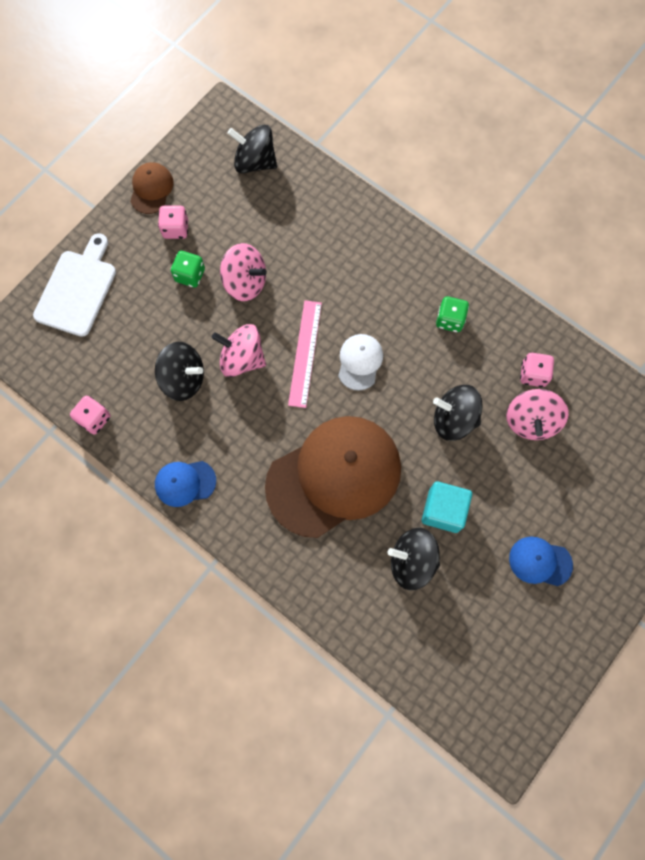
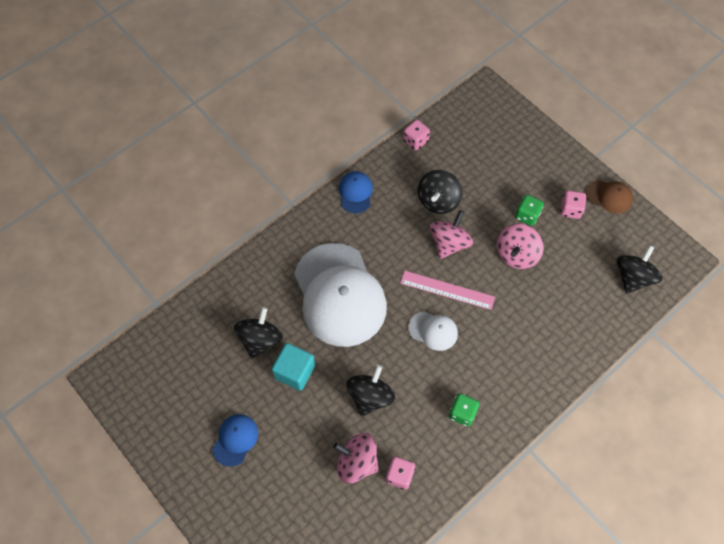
camera: 100 degrees right, 10 degrees down
white cutting board [33,233,116,337] -> none
brown cap [265,416,401,538] -> white cap [294,243,387,347]

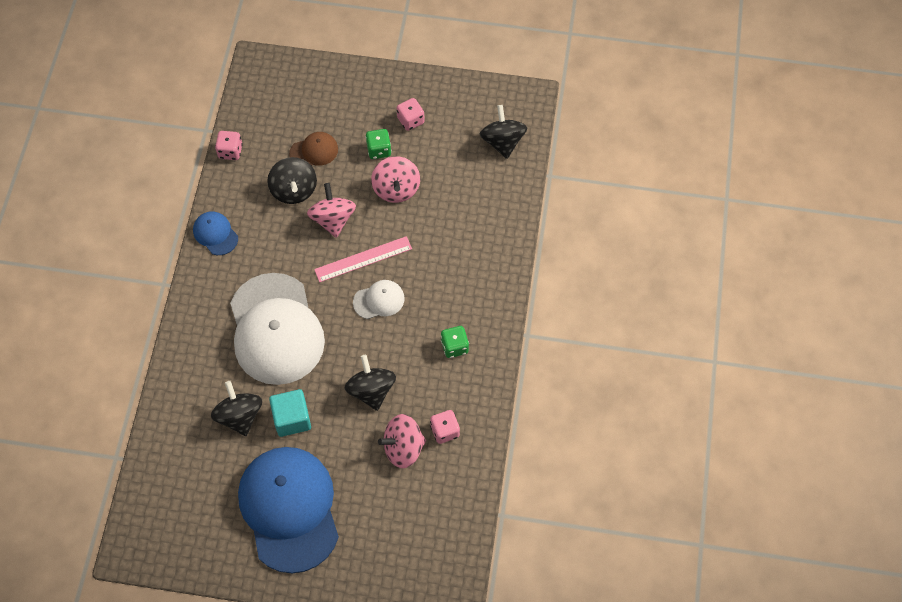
camera: 40 degrees left, 0 degrees up
blue cap [213,414,258,467] -> blue cap [238,447,339,573], size x2.30
white cap [294,243,387,347] -> white cap turned 45 degrees clockwise [230,273,325,385]
brown cap [586,180,633,213] -> brown cap moved to [289,132,338,166]

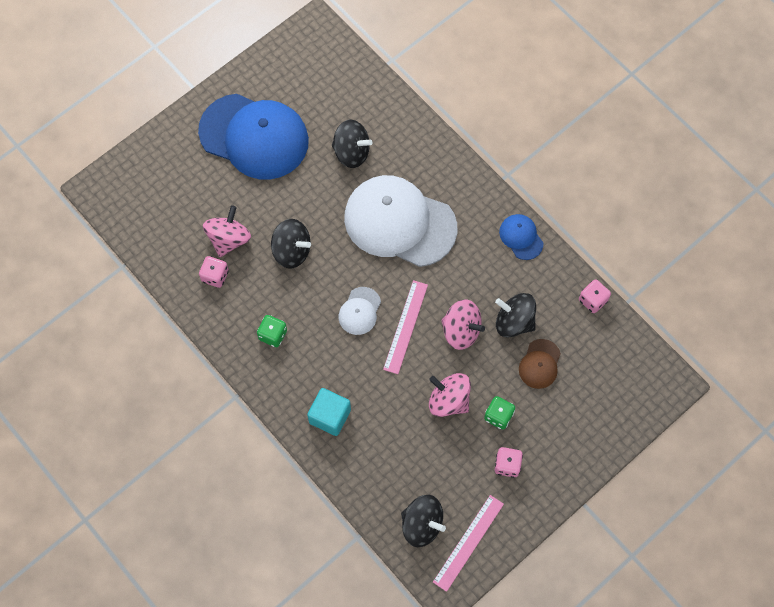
camera: 130 degrees right, 5 degrees up
blue cap [193,211,238,255] -> blue cap turned 120 degrees counterclockwise [499,214,543,260]
turquoise cube [269,389,311,437] -> turquoise cube moved to [307,388,351,436]
none -> pink ruler [433,495,504,592]

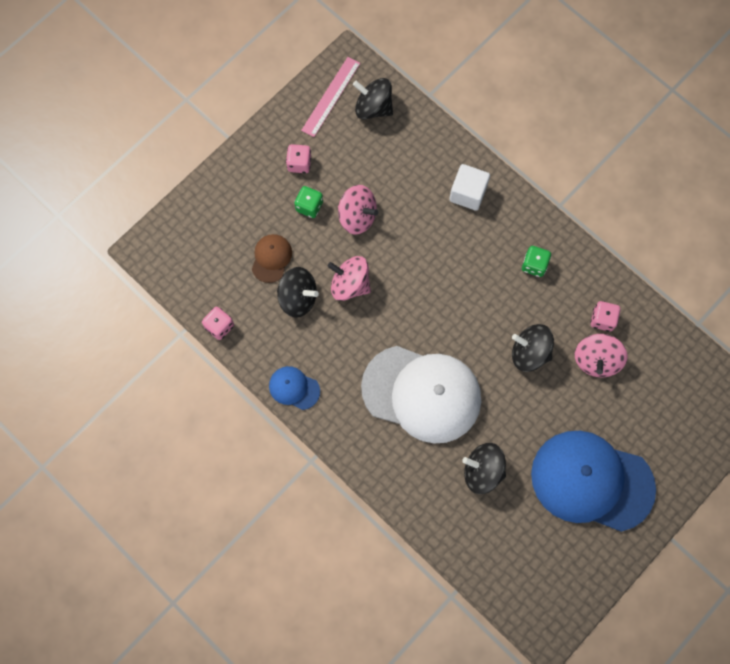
camera: 175 degrees right, 5 degrees up
turquoise cube [307,388,351,436] -> white cube [449,164,490,211]
white cap [339,287,381,335] -> none
pink ruler [383,280,428,374] -> none
blue cap [499,214,543,260] -> blue cap turned 150 degrees clockwise [269,366,320,410]

